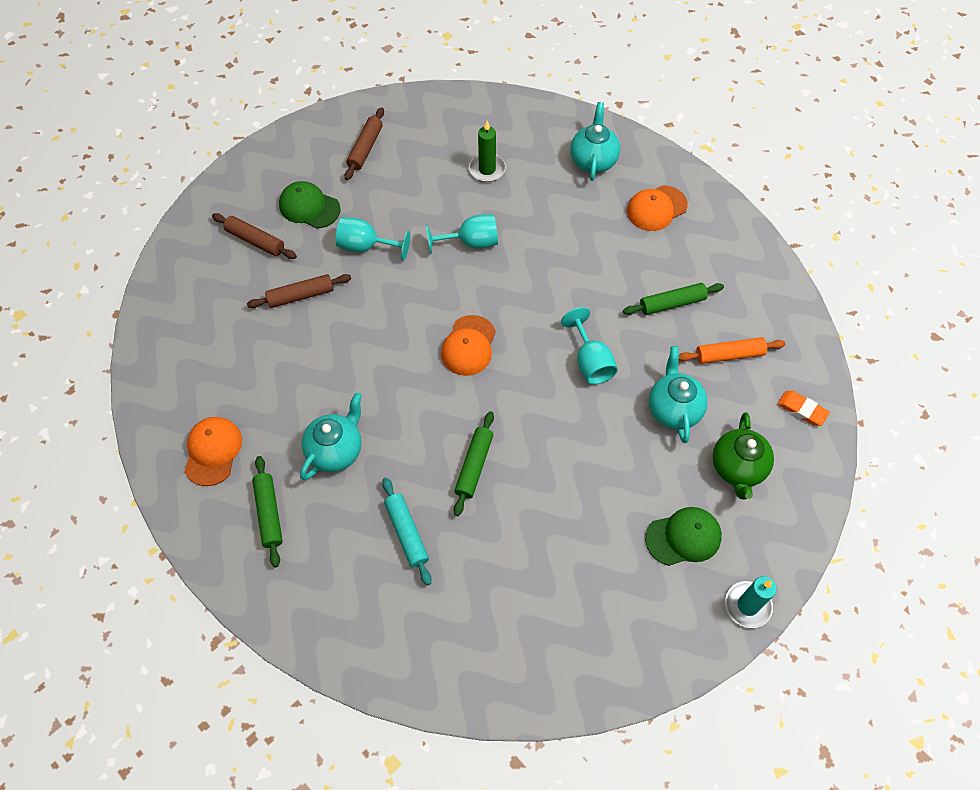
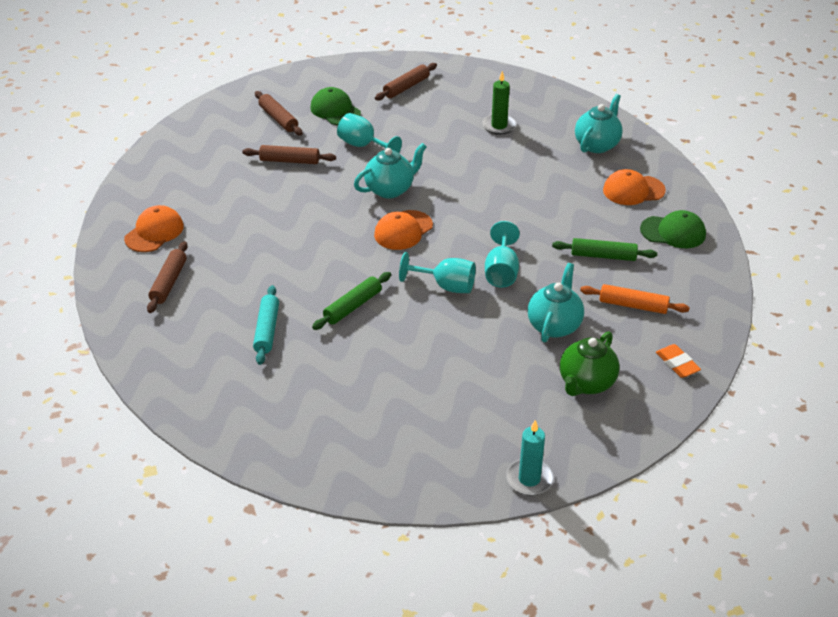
camera: 25 degrees right, 20 degrees down
green rolling pin [252,456,283,567] -> brown rolling pin [147,241,188,313]
turquoise teapot [300,392,362,480] -> turquoise teapot moved to [354,143,427,198]
turquoise goblet [426,214,498,254] -> turquoise goblet moved to [399,252,476,293]
green cap [645,507,722,566] -> green cap moved to [640,210,706,248]

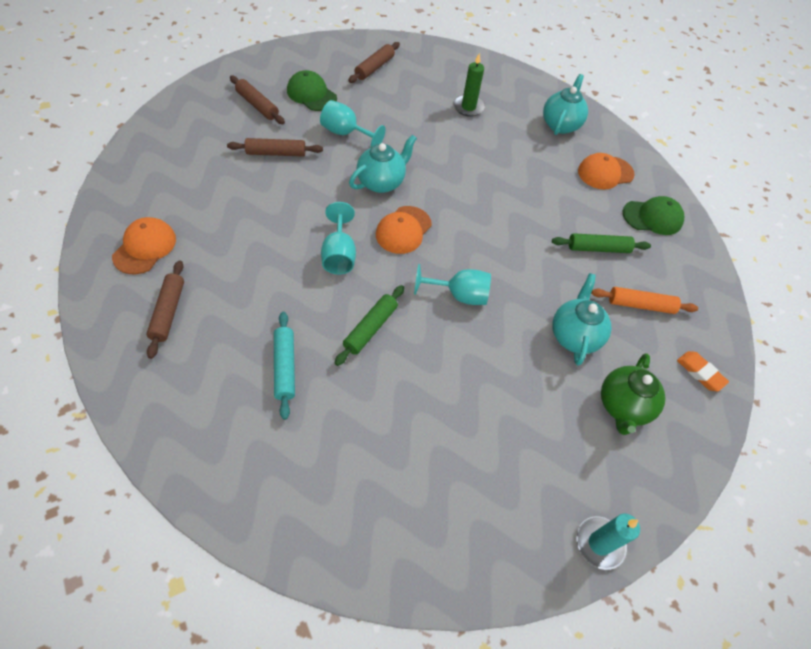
camera: 15 degrees left, 15 degrees up
turquoise goblet [485,221,520,288] -> turquoise goblet moved to [321,202,356,275]

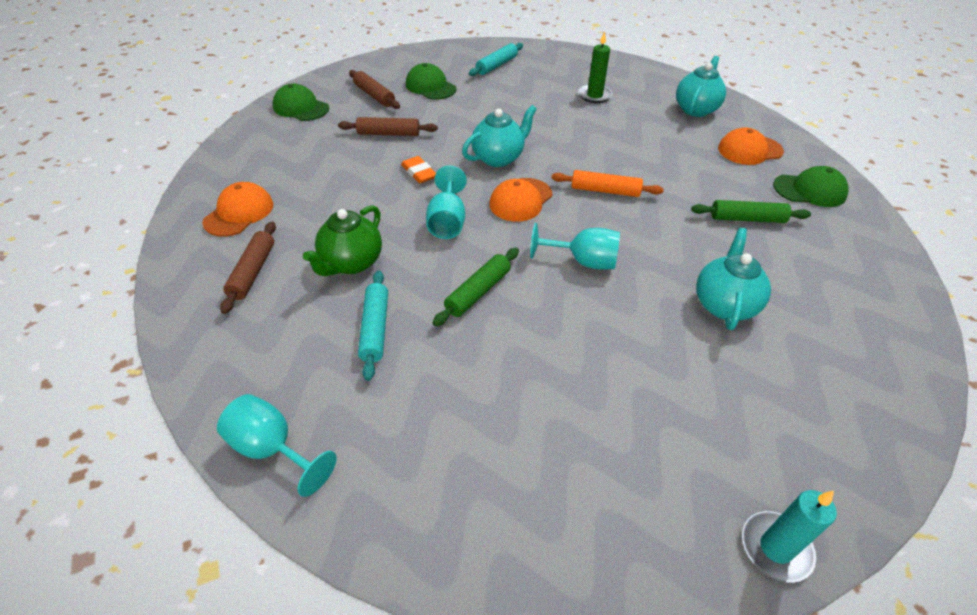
camera: 10 degrees right, 10 degrees down
turquoise goblet [320,100,385,147] -> turquoise goblet moved to [217,394,337,497]
brown rolling pin [348,42,400,83] -> turquoise rolling pin [469,43,523,76]
orange rolling pin [591,287,698,314] -> orange rolling pin moved to [552,170,664,197]
green teapot [601,353,666,435] -> green teapot moved to [303,205,382,276]
orange eraser [677,351,729,391] -> orange eraser moved to [401,156,436,183]
none -> green cap [273,84,329,121]

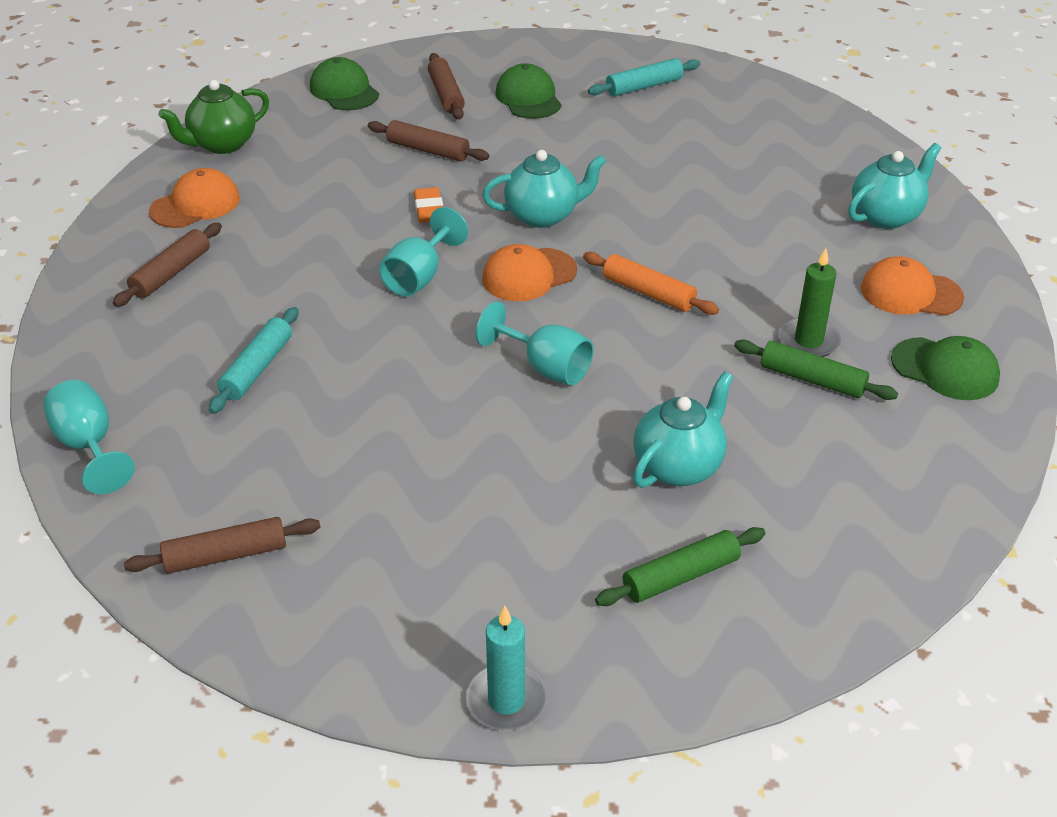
camera: 25 degrees right, 5 degrees down
green teapot [303,205,382,276] -> green teapot moved to [158,80,269,154]
green rolling pin [433,248,519,326] -> green rolling pin moved to [595,527,765,606]
green candle [578,32,612,103] -> green candle moved to [779,248,841,357]
none -> brown rolling pin [124,517,320,573]

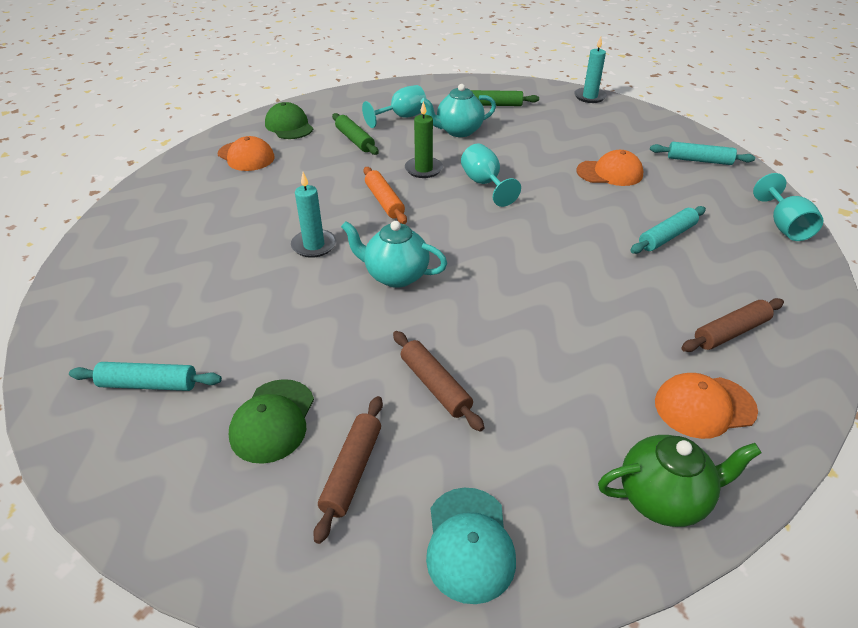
camera: 150 degrees left, 0 degrees up
brown rolling pin [124,517,320,573] -> turquoise rolling pin [650,142,755,165]
green cap [310,57,379,110] -> turquoise cap [426,488,516,604]
turquoise goblet [379,207,468,297] -> turquoise goblet moved to [362,85,426,128]
orange eraser [414,187,443,223] -> none
orange cap [482,244,577,301] -> orange cap moved to [577,150,644,186]
green candle [779,248,841,357] -> green candle moved to [405,101,443,178]
turquoise teapot [848,143,941,229] -> none
none -> turquoise candle [291,172,336,258]

